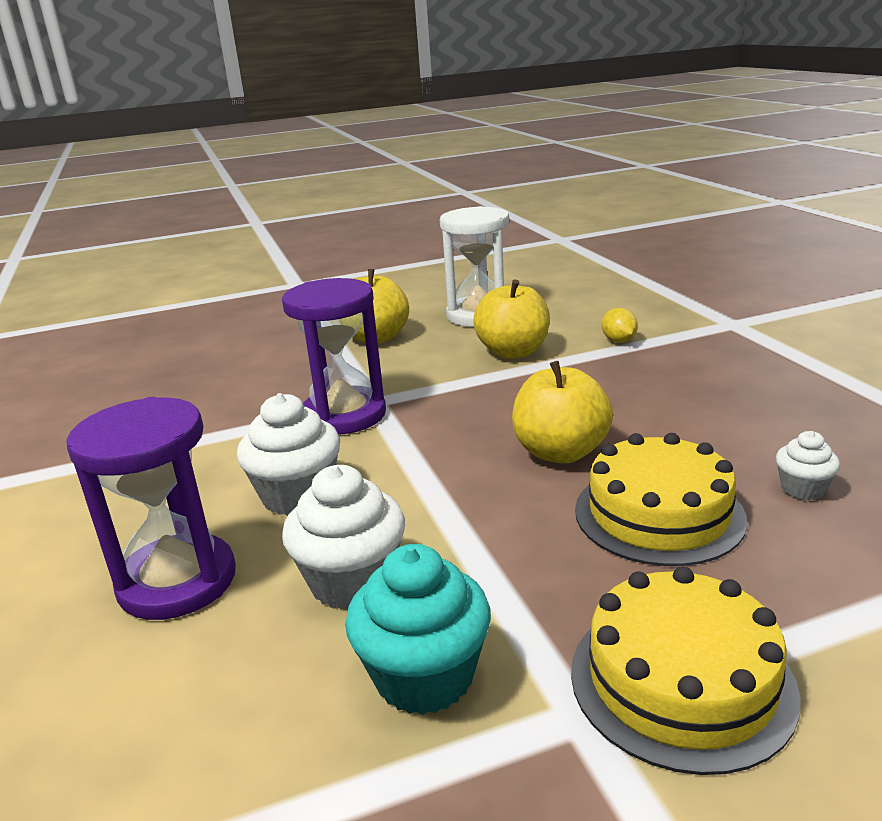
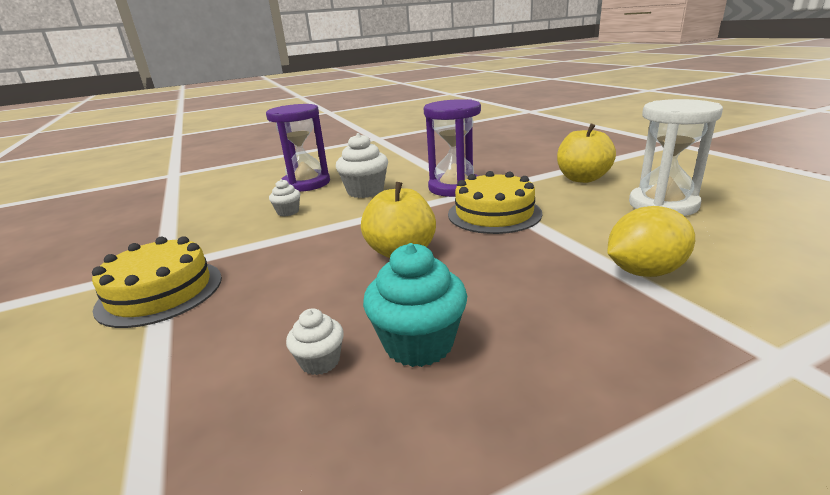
camera: 85 degrees right, 0 degrees up
white cupcake [282,465,405,609] -> white cupcake [269,179,300,216], size x0.54
turquoise cupcake [345,544,491,715] -> turquoise cupcake moved to [363,243,467,367]
yellow apple [473,279,550,359] -> none
yellow cake [575,433,748,566] -> yellow cake moved to [448,171,542,234]
yellow lemon [602,308,638,343] -> yellow lemon [607,206,695,277], size x1.77

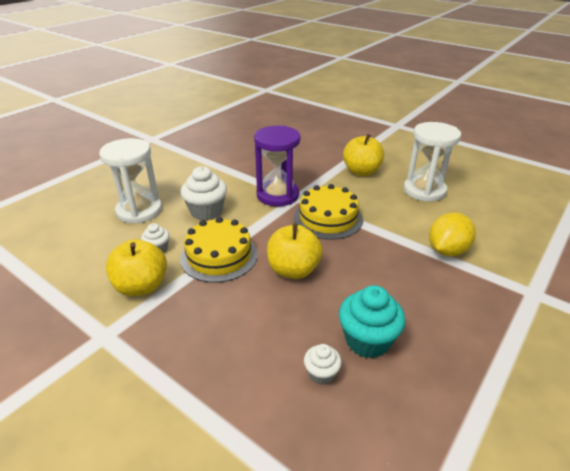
camera: 30 degrees left, 10 degrees up
yellow cake [92,236,222,328] -> yellow cake moved to [180,217,258,283]
purple hourglass [266,104,330,192] -> white hourglass [99,138,162,224]
none -> yellow apple [106,239,167,296]

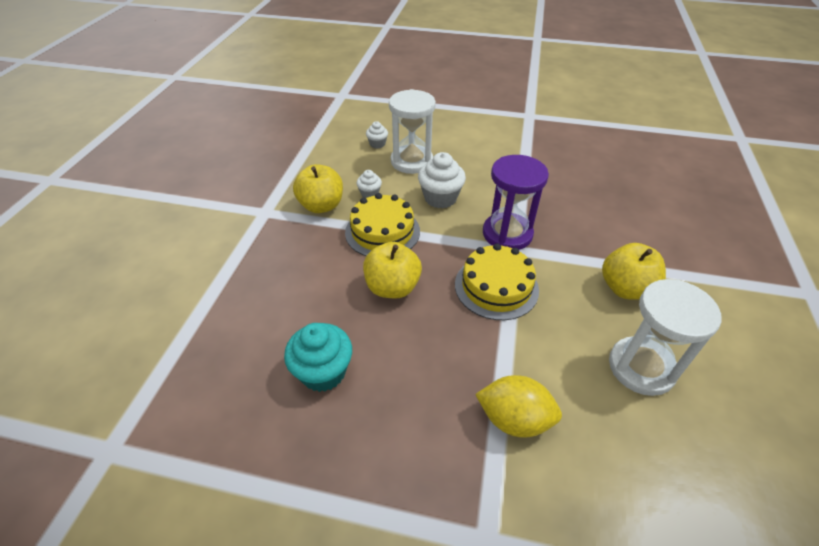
camera: 65 degrees right, 10 degrees up
white cupcake [304,344,342,385] -> white cupcake moved to [366,121,388,149]

